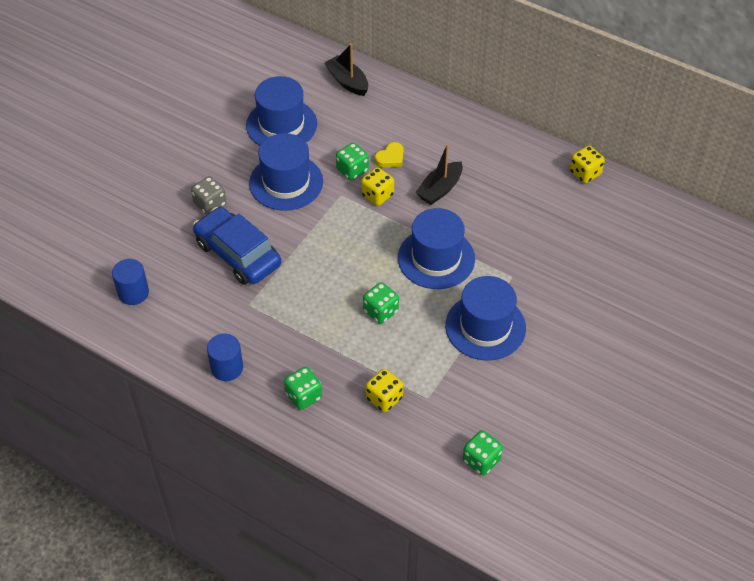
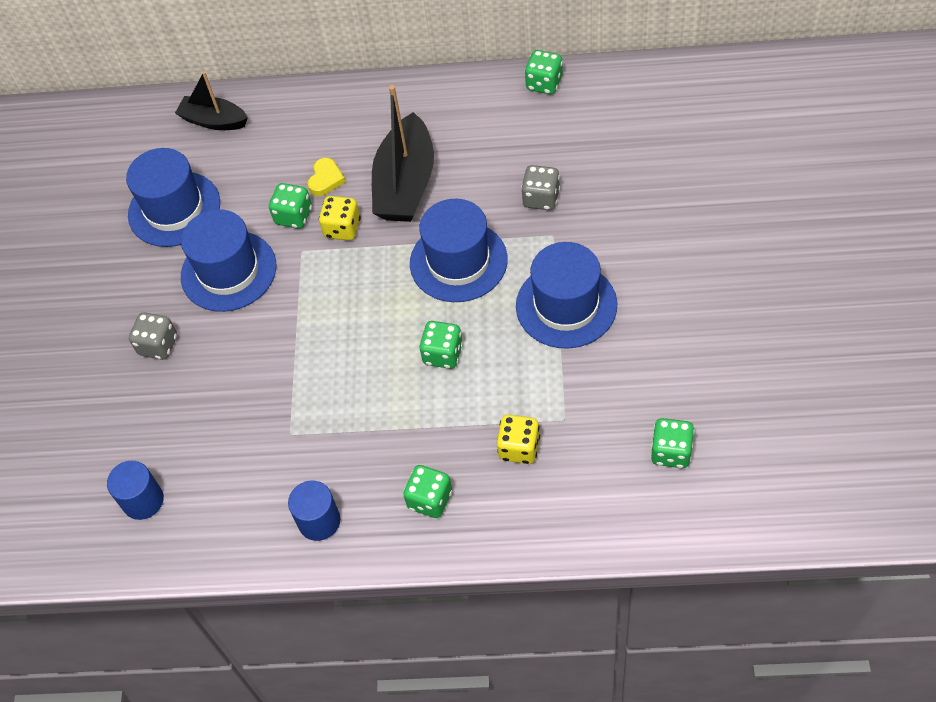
camera: 25 degrees left, 5 degrees up
blue car [193,207,281,285] -> none
black boat [415,144,463,205] -> black boat [372,85,434,222], size x1.65
yellow dice [570,146,605,183] -> green dice [525,50,563,94]
none -> grey dice [521,165,560,210]

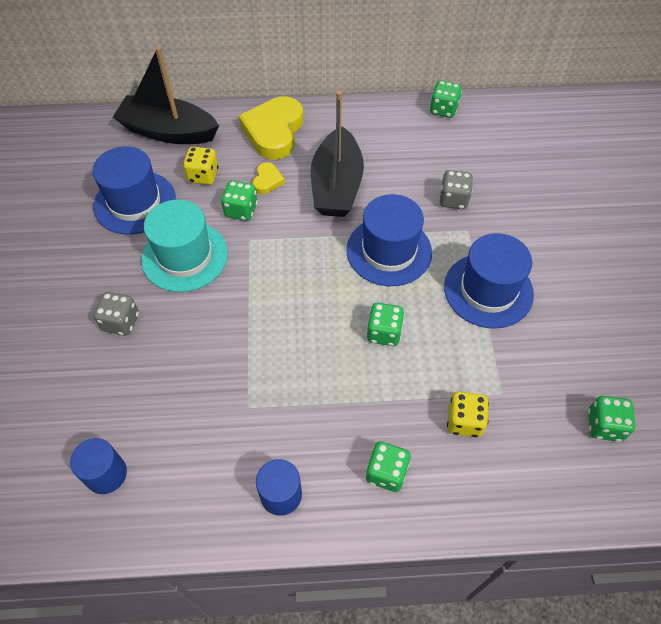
camera: 10 degrees left, 0 degrees up
black boat [175,71,248,130] -> black boat [113,47,219,144], size x1.65
blue hat [181,209,276,312] -> turquoise hat [141,200,228,292]
yellow dice [319,196,361,240] -> yellow dice moved to [183,147,218,185]
none -> yellow heart [239,96,303,159]

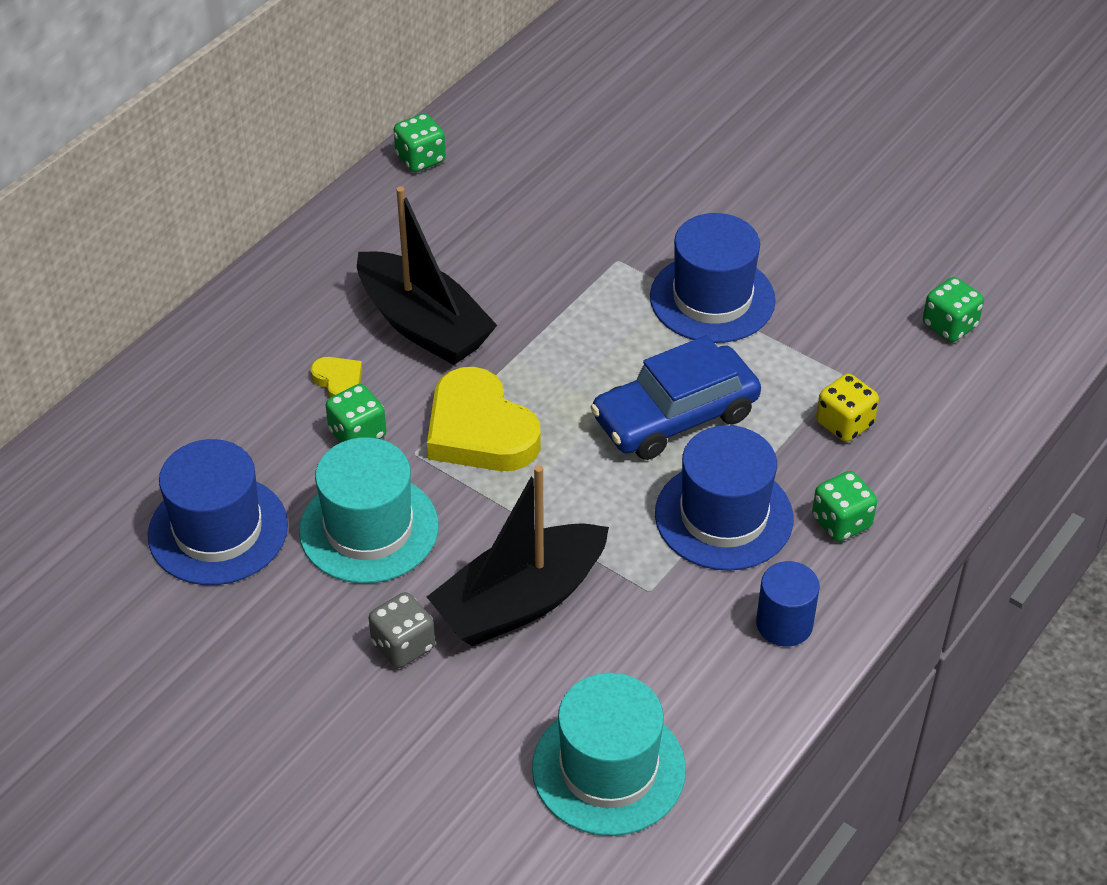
camera: 50 degrees left, 10 degrees down
blue cylinder [70,438,127,494] -> turquoise hat [532,673,686,836]
black boat [113,47,219,144] -> black boat moved to [427,465,609,646]
yellow dice [183,147,218,185] -> none
yellow heart [239,96,303,159] -> yellow heart moved to [427,367,541,471]
blue hat [346,194,432,286] -> blue hat moved to [655,425,794,571]
green dice [366,303,405,346] -> blue car [590,335,761,460]
grey dice [440,170,473,209] -> none

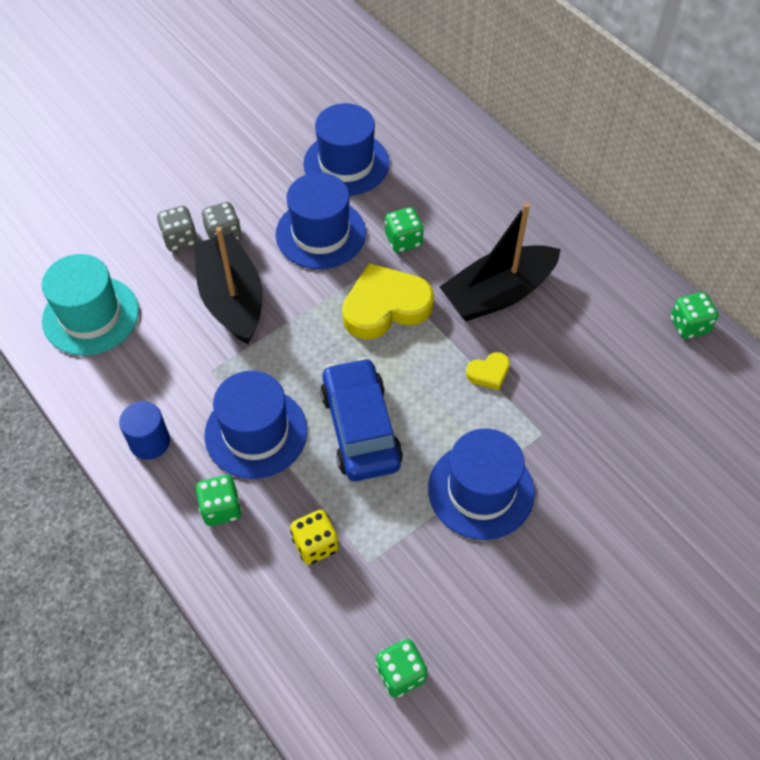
camera: 105 degrees right, 10 degrees up
turquoise hat [299,437,438,583] -> blue hat [276,173,366,269]
yellow heart [311,357,362,398] -> yellow heart moved to [466,352,510,390]
none -> grey dice [157,206,198,251]

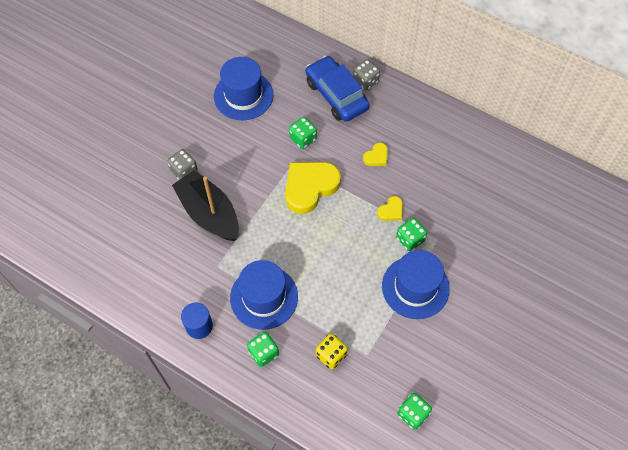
camera: 20 degrees left, 5 degrees up
turquoise hat [42,254,139,356] -> none
grey dice [157,206,198,251] -> grey dice moved to [353,59,380,90]
blue hat [276,173,366,269] -> none
blue car [320,358,403,481] -> blue car moved to [306,56,370,122]
black boat [440,203,561,321] -> yellow heart [363,143,388,166]
green dice [670,292,718,339] -> green dice moved to [396,218,427,251]

